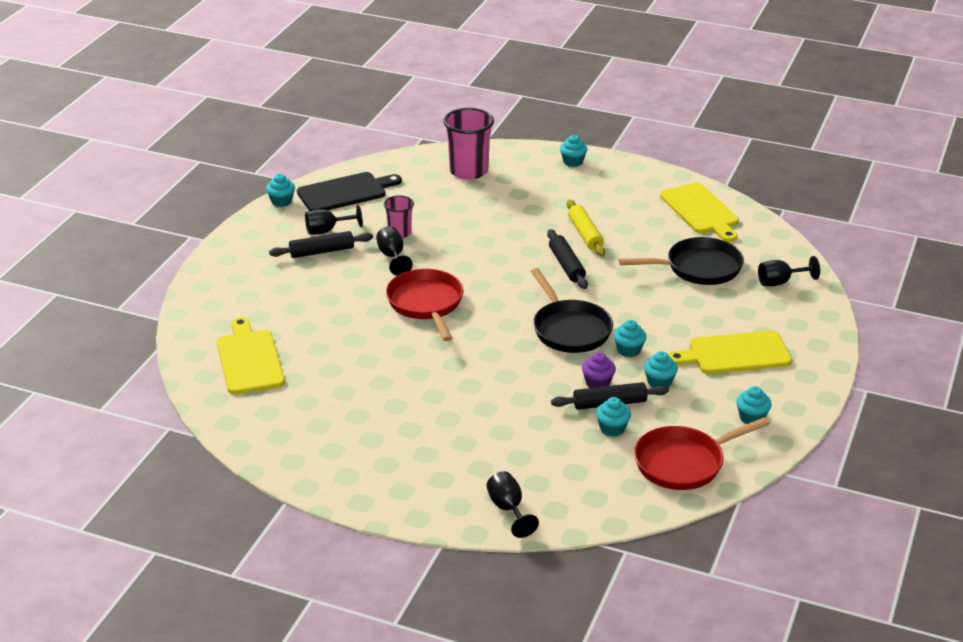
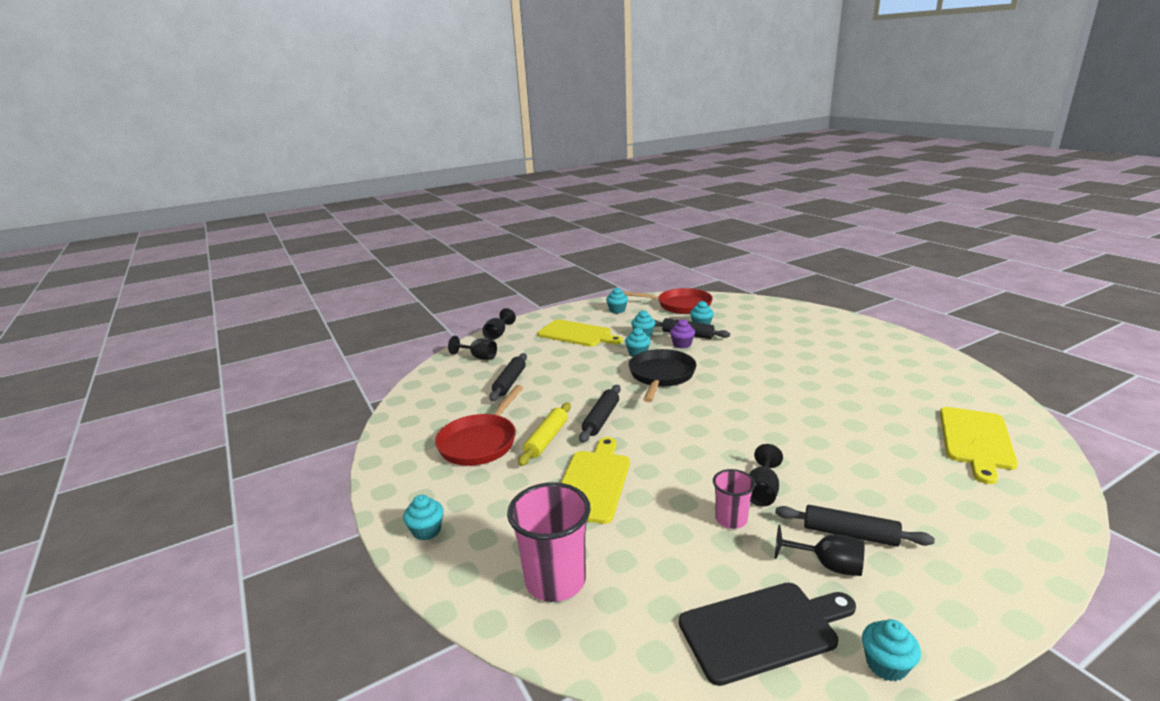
camera: 140 degrees left, 10 degrees down
black cutting board [297,172,402,211] -> black cutting board turned 150 degrees clockwise [679,583,856,686]
red pan [386,269,463,341] -> red pan moved to [435,385,523,466]
black goblet [486,471,539,538] -> black goblet moved to [482,308,516,340]
black pan [619,237,744,285] -> black rolling pin [489,353,527,401]
yellow cutting board [660,183,739,242] -> yellow cutting board moved to [561,437,630,524]

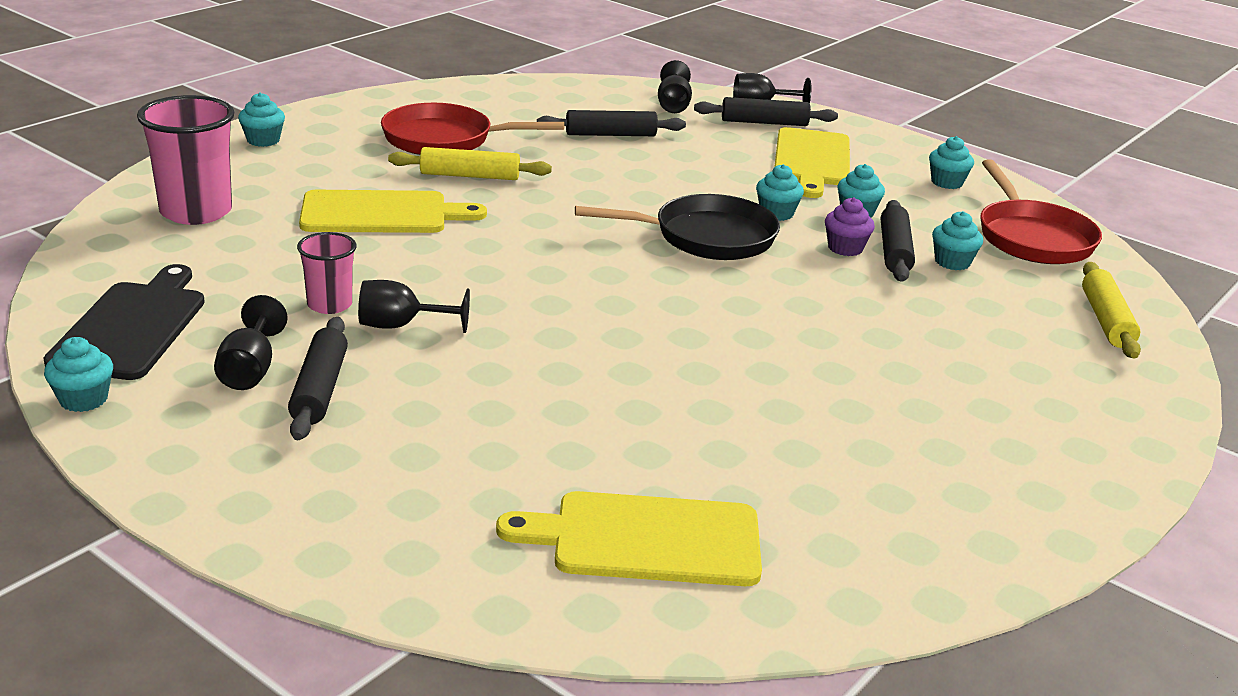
camera: 65 degrees right, 5 degrees up
black rolling pin [579,385,621,443] -> black rolling pin moved to [694,97,838,126]
black cutting board [679,583,856,686] -> black cutting board turned 135 degrees counterclockwise [43,264,205,380]
none -> yellow rolling pin [1082,262,1141,359]

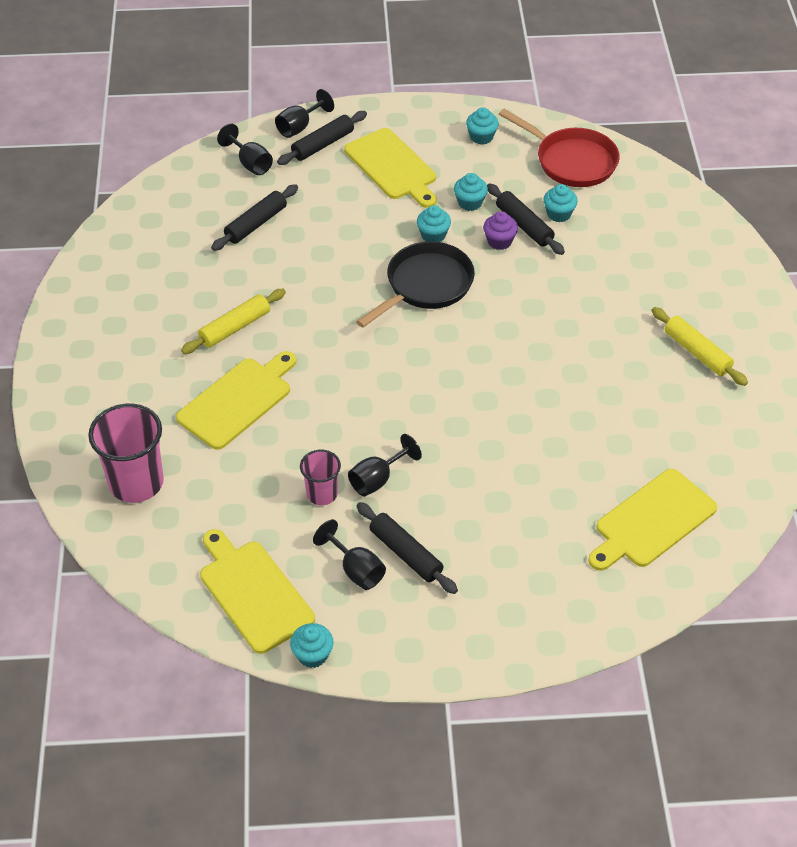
camera: 40 degrees left, 20 degrees up
black cutting board [43,264,205,380] -> yellow cutting board [200,529,315,654]
turquoise cupcake [238,92,285,147] -> none
red pan [381,103,565,155] -> none
yellow rolling pin [1082,262,1141,359] -> yellow rolling pin moved to [651,307,748,386]

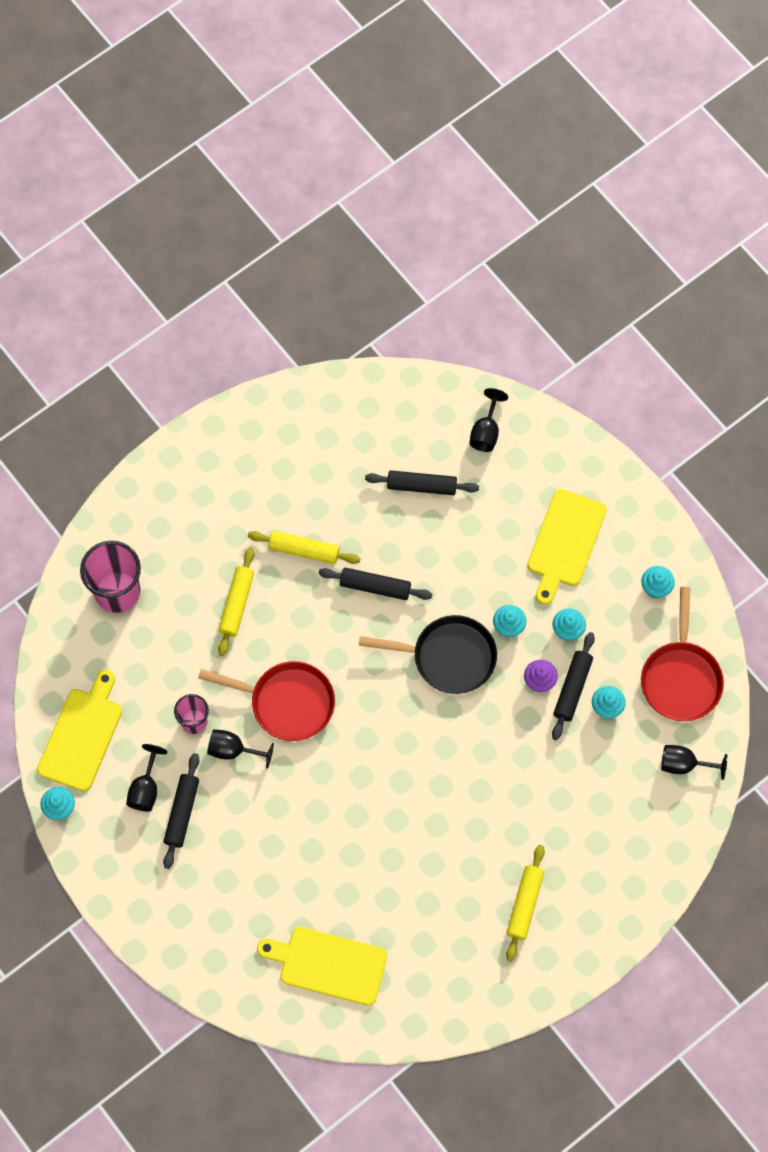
camera: 55 degrees right, 20 degrees up
yellow cutting board [176,351,297,450] -> yellow rolling pin [218,548,255,656]
black goblet [275,89,334,138] -> black goblet moved to [661,745,727,780]
black rolling pin [277,111,367,165] -> black rolling pin moved to [318,568,432,600]
none -> red pan [198,661,335,741]

